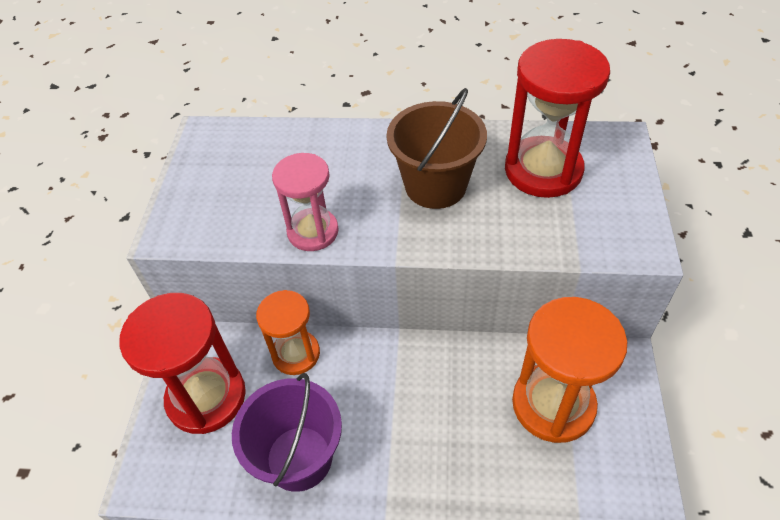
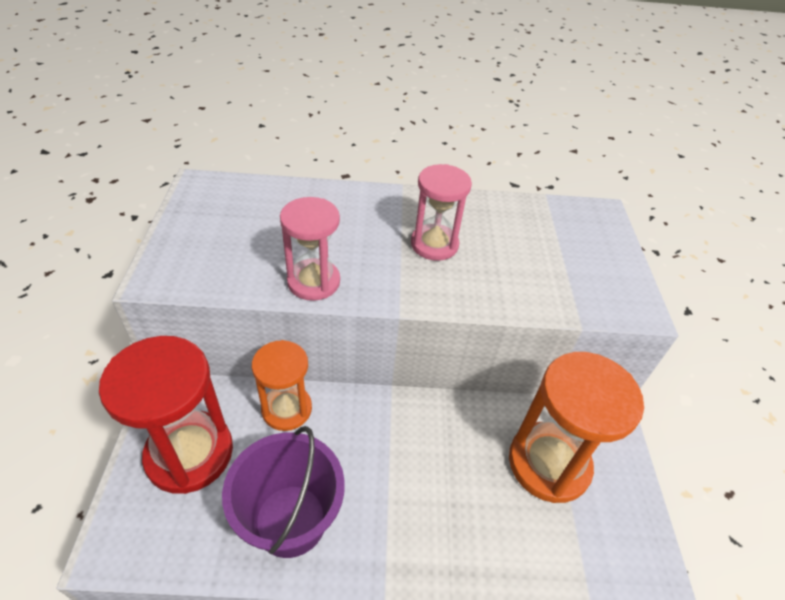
camera: 10 degrees left, 5 degrees down
brown bucket [387,88,487,209] -> pink hourglass [411,164,472,261]
red hourglass [505,39,610,198] -> none

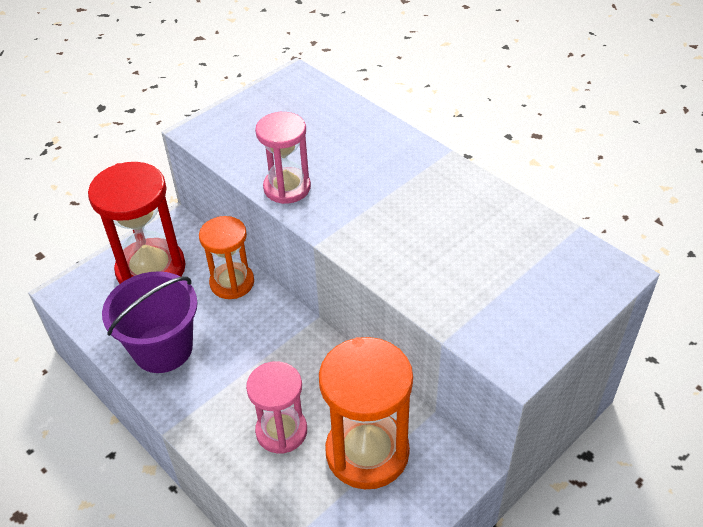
camera: 50 degrees right, 0 degrees up
pink hourglass [411,164,472,261] -> pink hourglass moved to [246,361,307,454]

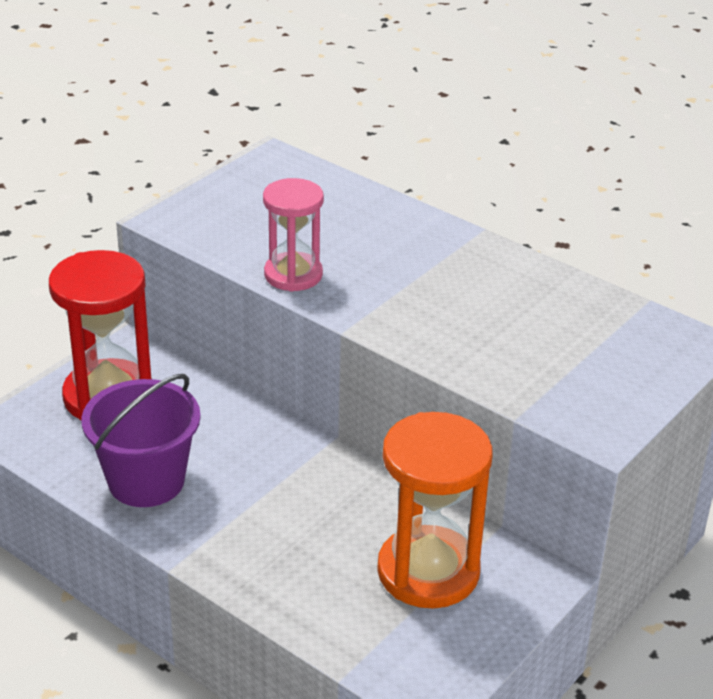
camera: 10 degrees left, 10 degrees down
orange hourglass [199,216,254,299] -> none
pink hourglass [246,361,307,454] -> none

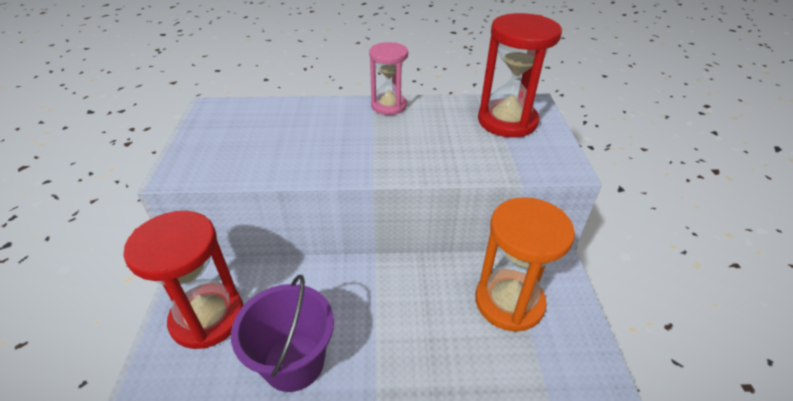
camera: 40 degrees left, 5 degrees up
pink hourglass [263,178,324,292] -> pink hourglass moved to [369,42,408,115]
none -> red hourglass [478,13,562,137]

